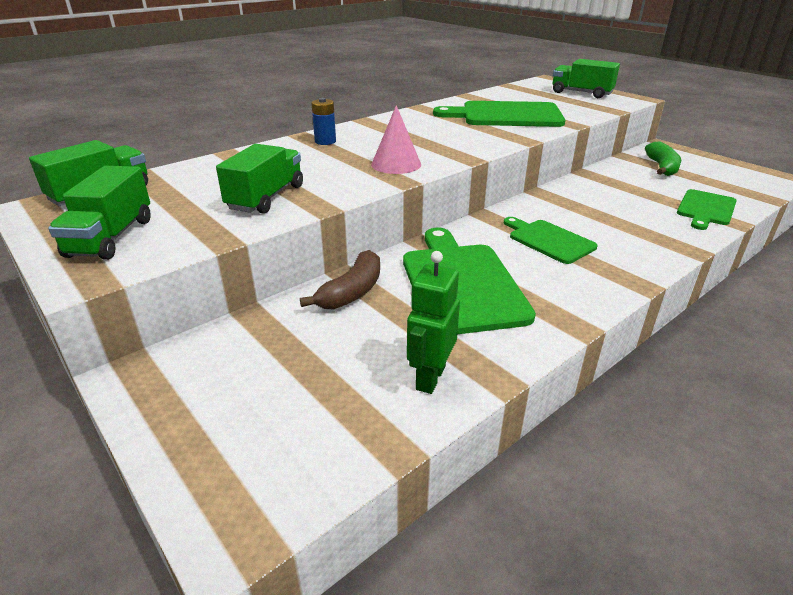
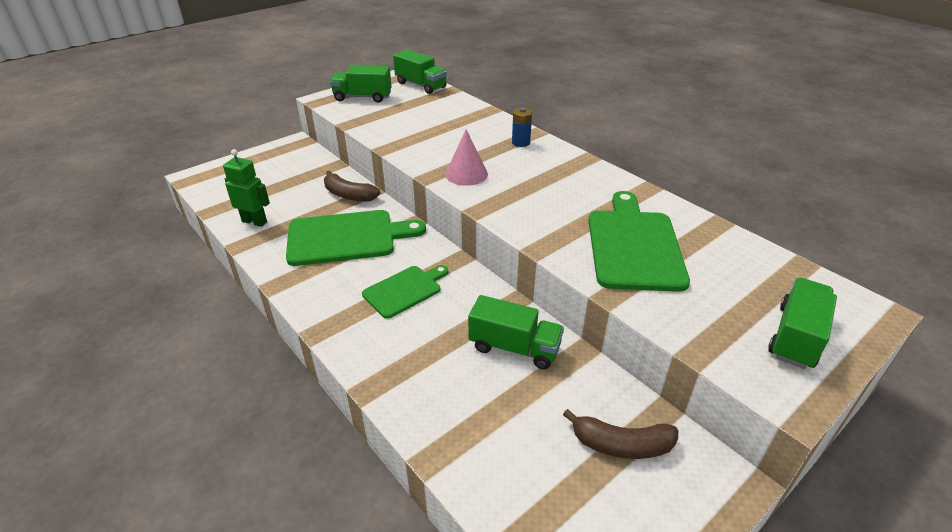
camera: 90 degrees right, 5 degrees up
green truck [216,144,303,214] -> green truck moved to [468,295,564,369]
green banana [645,141,681,176] -> brown banana [563,409,678,459]
green cutting board [677,189,737,230] -> none

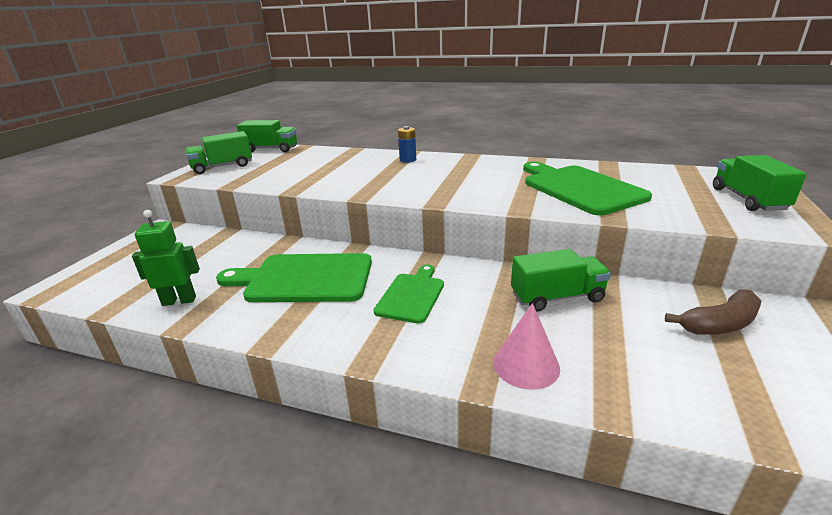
camera: 30 degrees left, 10 degrees down
green cutting board [286,210,426,266] -> green cutting board turned 135 degrees counterclockwise [216,253,372,302]
brown banana [324,170,380,202] -> none
pink cone [445,129,488,186] -> pink cone moved to [493,303,560,390]

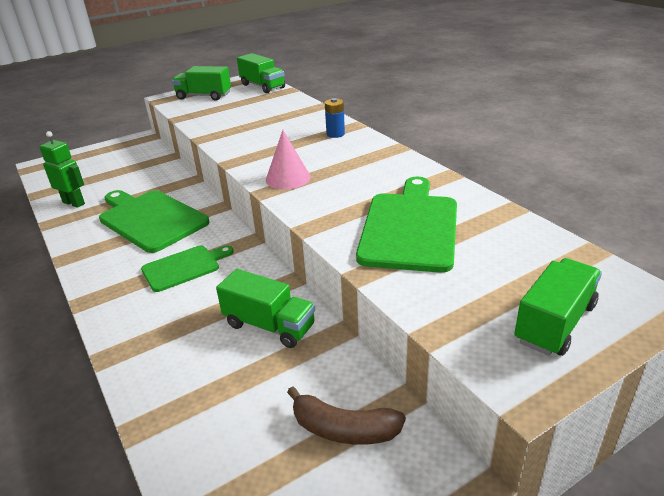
camera: 40 degrees right, 5 degrees up
pink cone [493,303,560,390] -> pink cone moved to [266,130,311,190]

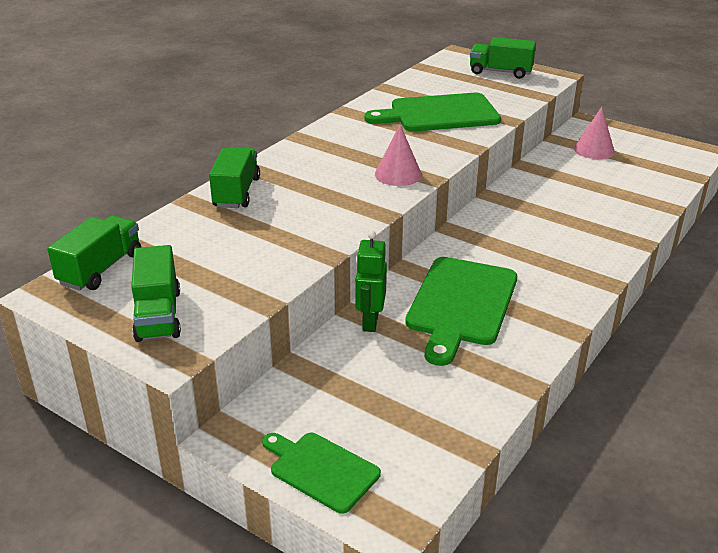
camera: 115 degrees left, 0 degrees up
green robot [40,131,85,208] -> green robot moved to [355,231,387,332]
green cutting board [141,245,234,292] -> green cutting board moved to [262,433,381,514]
green truck [216,269,315,348] -> green truck moved to [209,147,260,208]
brown banana [287,387,406,445] -> pink cone [574,107,615,159]
blue battery [325,98,345,138] -> none

